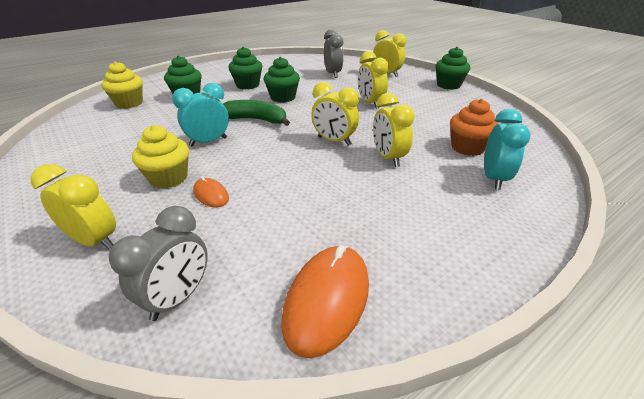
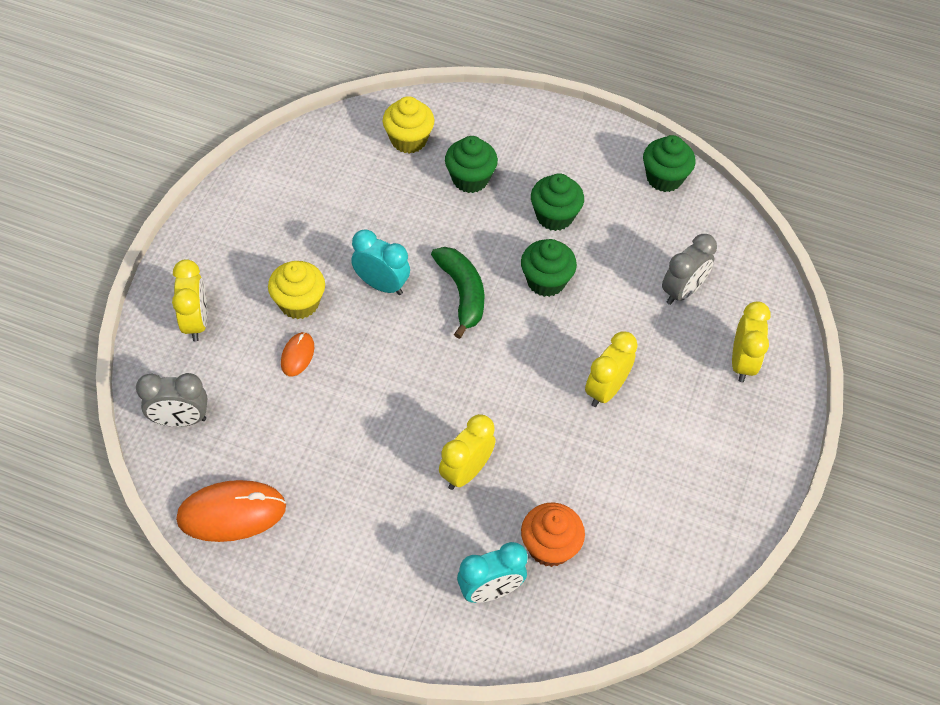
camera: 55 degrees right, 20 degrees up
yellow clock [311,82,359,146] -> none
green cupcake [436,47,470,90] -> green cupcake moved to [643,135,695,192]

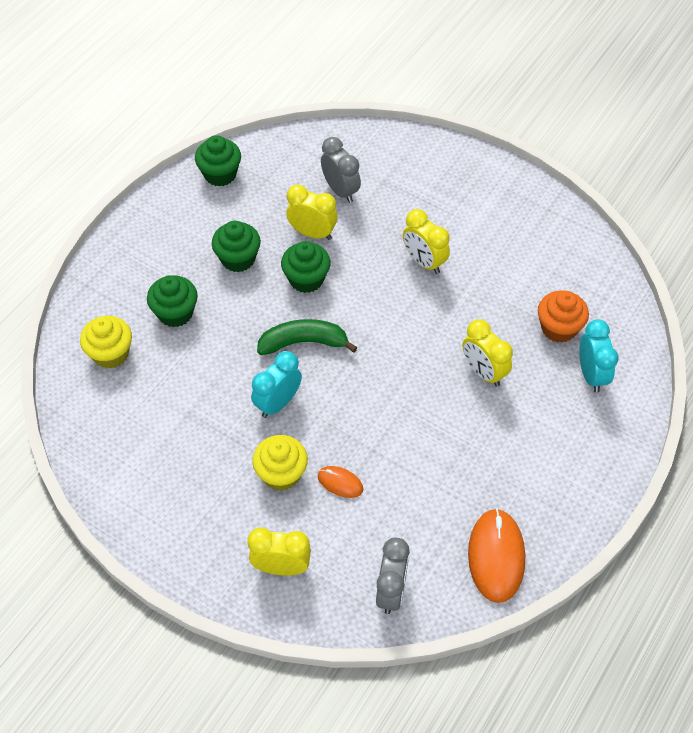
camera: 75 degrees left, 0 degrees up
yellow clock [732,301,771,382] -> yellow clock moved to [286,184,338,240]

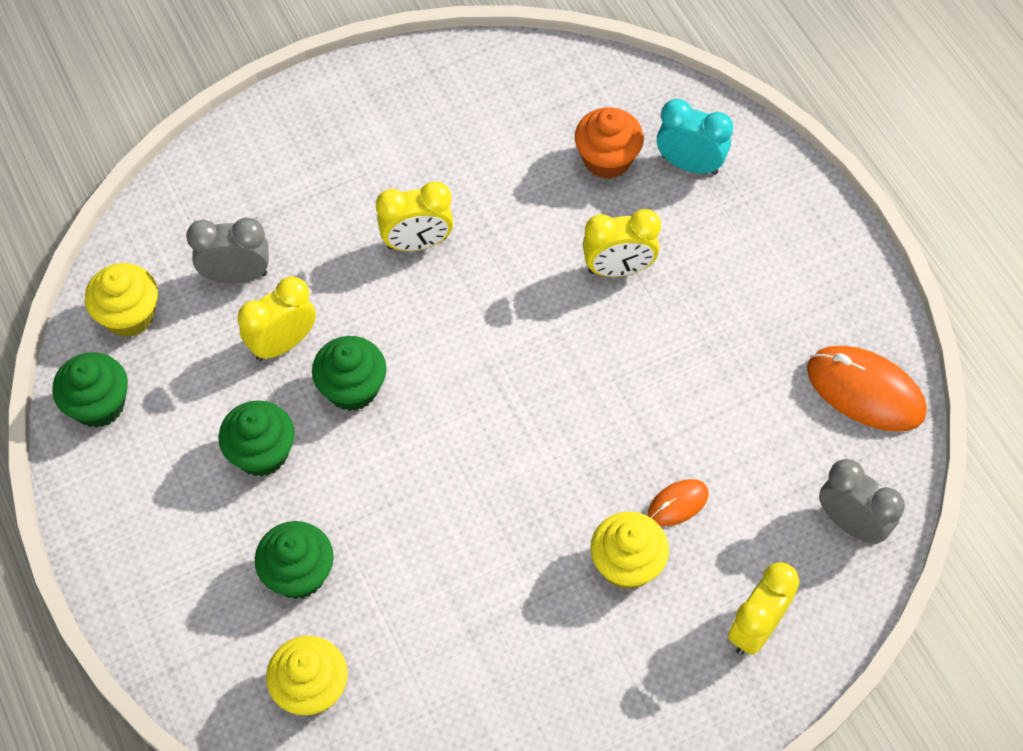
camera: 60 degrees left, 5 degrees up
turquoise clock [251,351,302,418] -> none
green banana [257,319,358,355] -> none
none -> yellow cupcake [85,263,158,337]

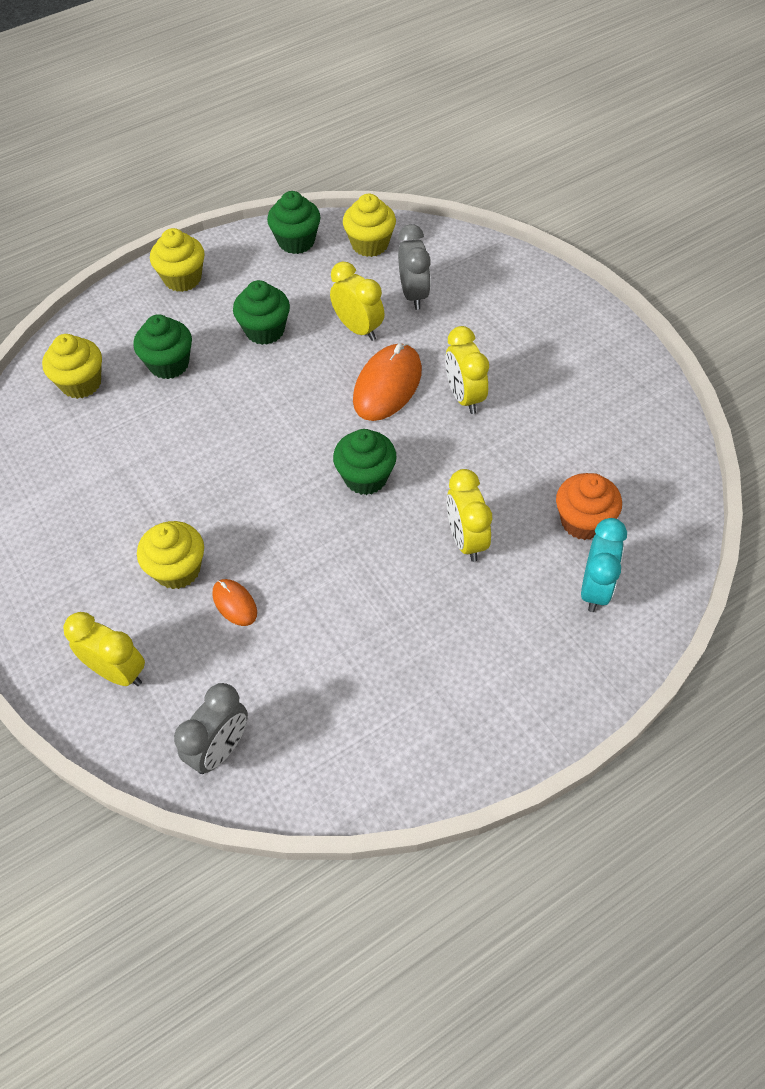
camera: 85 degrees right, 5 degrees down
green cupcake [312,336,386,411] -> green cupcake moved to [333,429,397,495]
orange mouse [807,346,927,432] -> orange mouse moved to [353,343,422,421]
none -> yellow cupcake [150,228,205,292]

